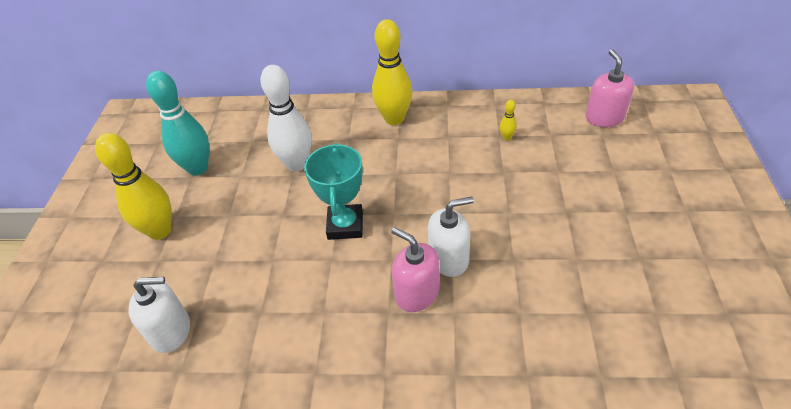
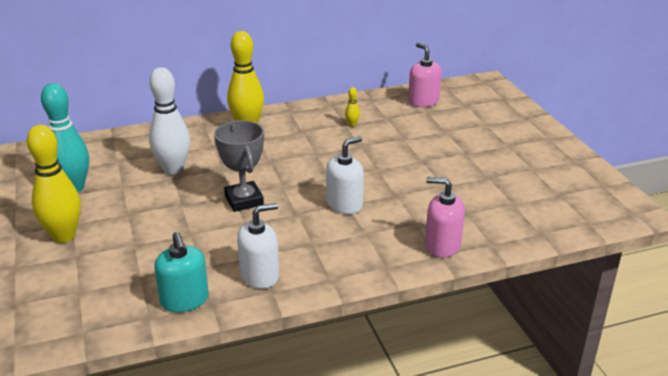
camera: 25 degrees left, 15 degrees down
white soap dispenser [128,277,190,353] -> white soap dispenser moved to [237,203,279,289]
turquoise trophy [304,143,363,240] -> grey trophy [214,120,264,212]
pink soap dispenser [391,227,439,312] -> pink soap dispenser moved to [425,177,465,258]
none -> turquoise soap dispenser [154,232,209,312]

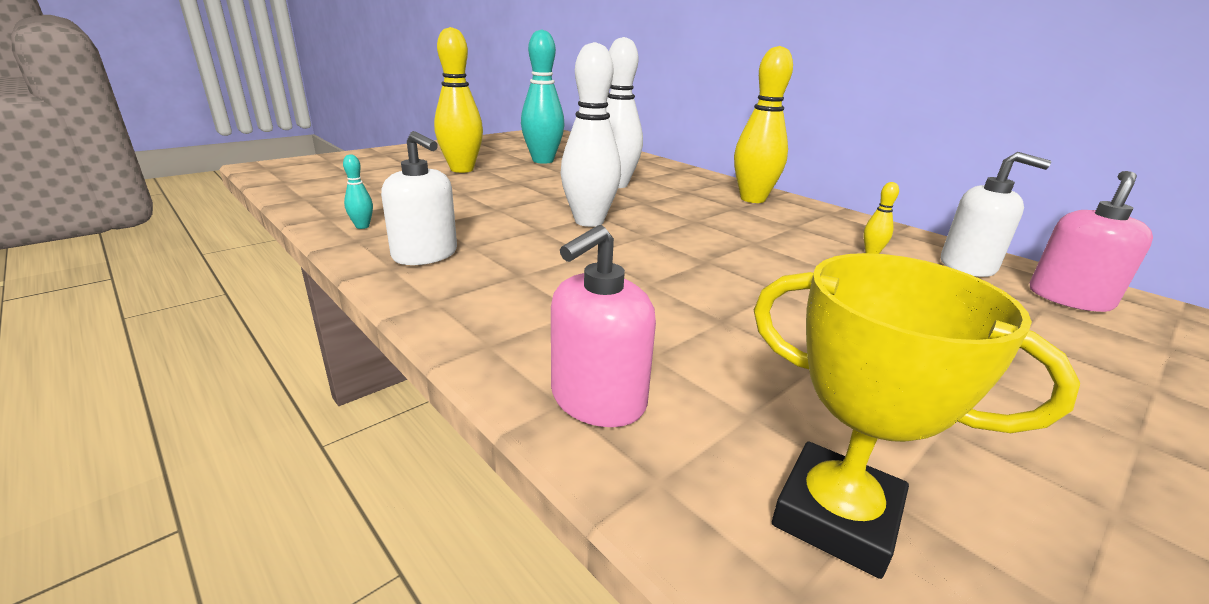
camera: 65 degrees right, 5 degrees down
turquoise soap dispenser [154,232,209,312] -> turquoise bowling pin [343,154,373,229]
grey trophy [214,120,264,212] -> white bowling pin [561,42,621,227]
white soap dispenser [326,136,364,214] -> white soap dispenser moved to [941,152,1051,277]
pink soap dispenser [425,177,465,258] -> pink soap dispenser turned 135 degrees counterclockwise [551,225,656,427]
none -> yellow trophy [754,253,1080,579]

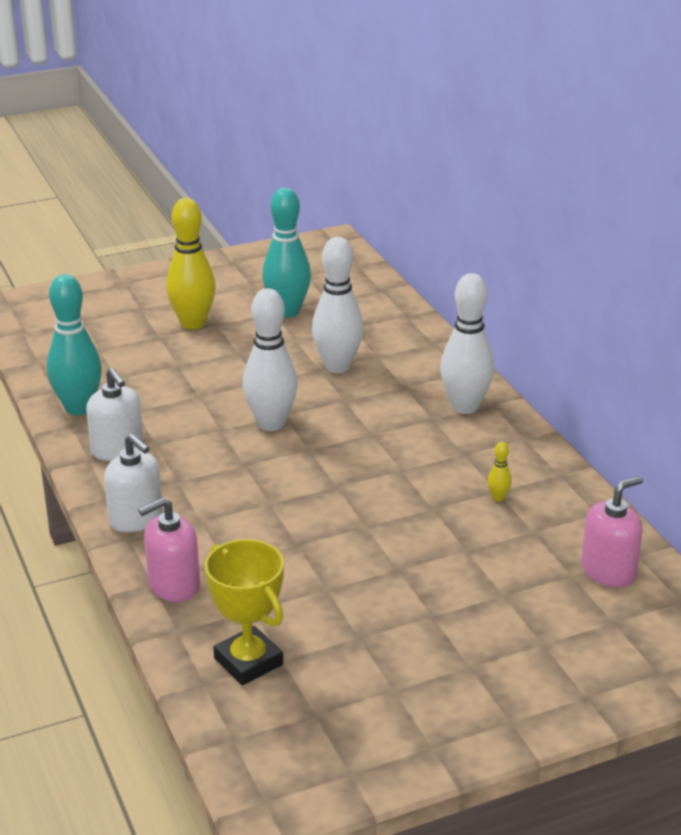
camera: 20 degrees right, 5 degrees up
turquoise bowling pin [343,154,373,229] -> turquoise bowling pin [47,274,102,415], size x2.44
yellow bowling pin [734,46,793,203] -> white bowling pin [440,273,494,414]
white soap dispenser [941,152,1051,277] -> white soap dispenser moved to [104,434,163,533]

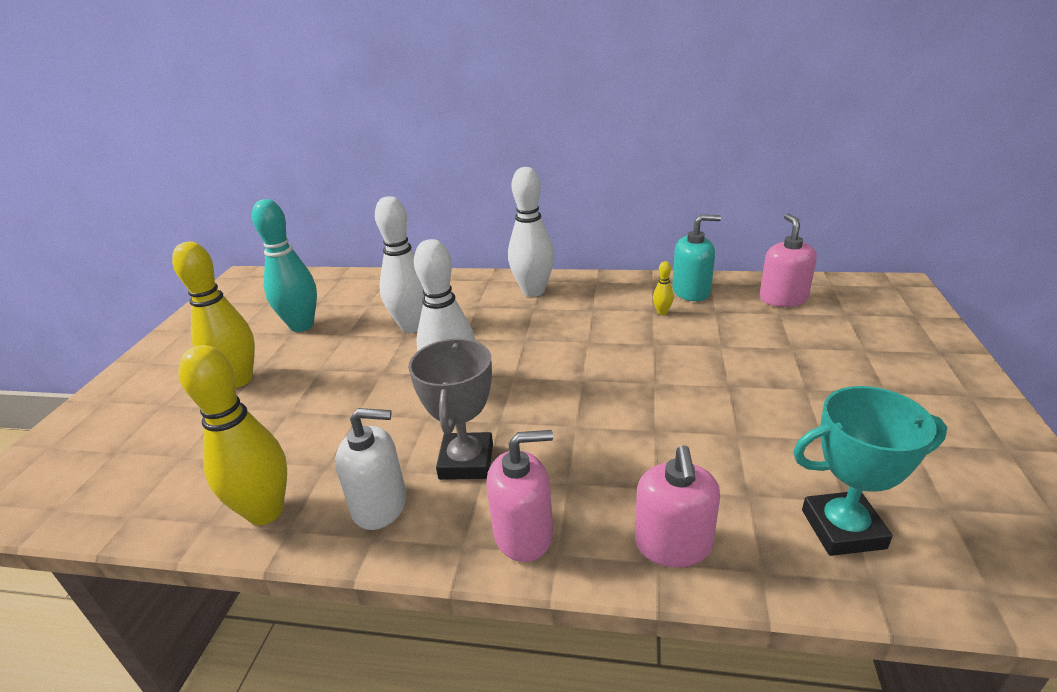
camera: 55 degrees left, 0 degrees up
turquoise bowling pin [47,274,102,415] -> yellow bowling pin [178,345,287,525]
white soap dispenser [104,434,163,533] -> pink soap dispenser [486,430,553,562]
yellow trophy [205,539,284,685] -> turquoise trophy [793,386,947,556]
none -> grey trophy [408,339,493,480]
none -> turquoise soap dispenser [672,214,721,301]

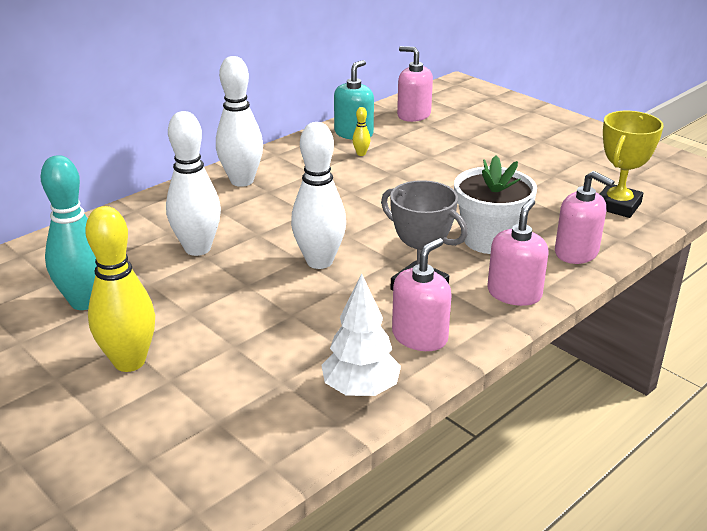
camera: 55 degrees left, 0 degrees up
yellow bowling pin [178,345,287,525] -> white tree [321,274,401,396]
white soap dispenser [335,408,406,530] -> pink soap dispenser [392,238,452,351]
turquoise trophy [793,386,947,556] -> yellow trophy [600,111,664,218]
none -> white flower pot [454,156,537,254]

